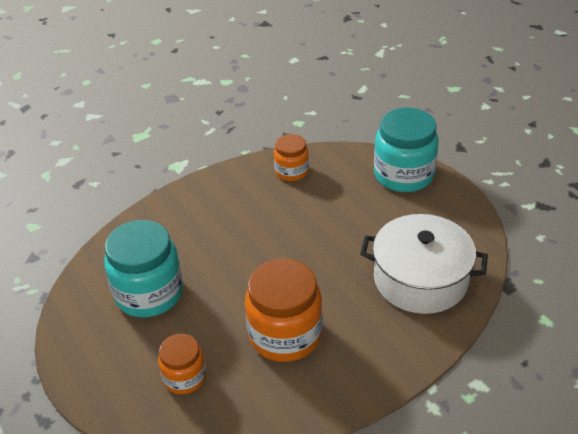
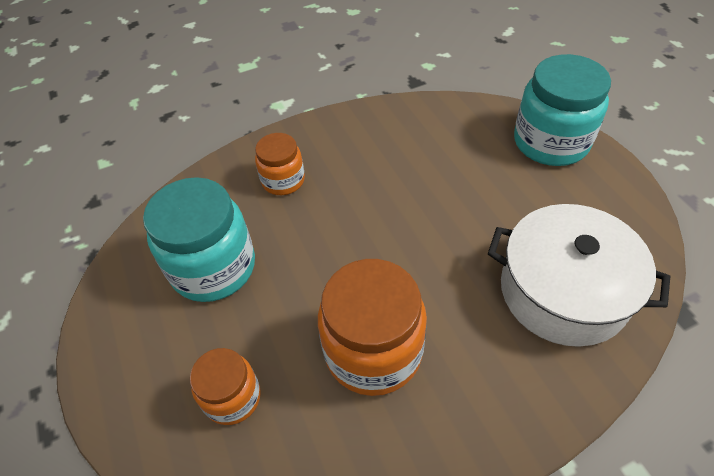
camera: 10 degrees right, 10 degrees up
orange jar [274,134,309,181] -> orange jar moved to [255,133,305,195]

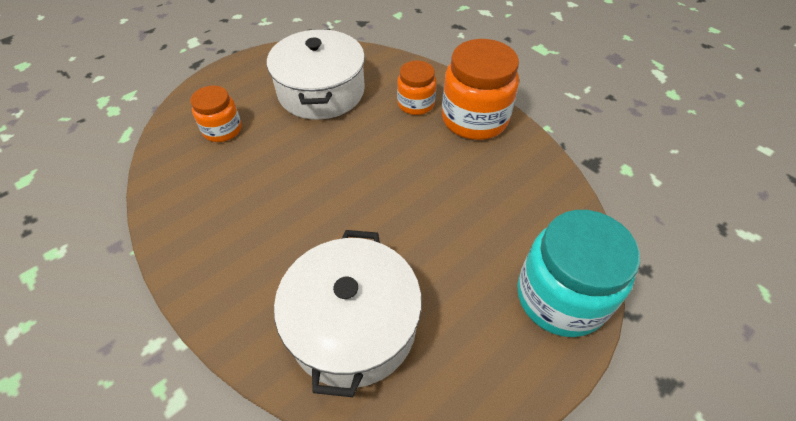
camera: 70 degrees right, 0 degrees up
turquoise jar [143,177,255,302] -> white pot [267,29,365,120]
orange jar [318,259,427,396] -> orange jar moved to [442,39,519,140]

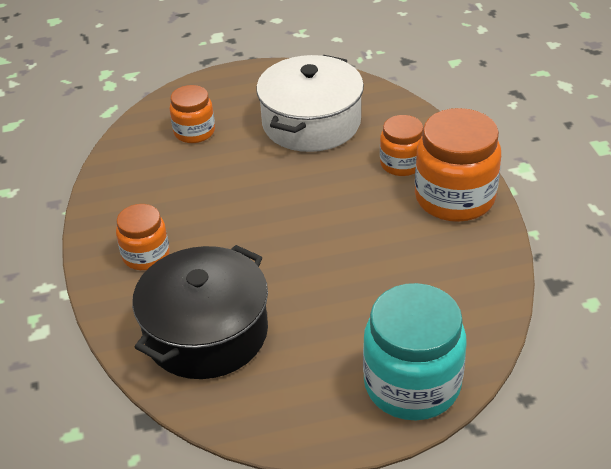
camera: 30 degrees right, 10 degrees down
white pot [274,230,422,397] -> black pot [132,245,268,379]
none -> orange jar [116,204,170,270]

